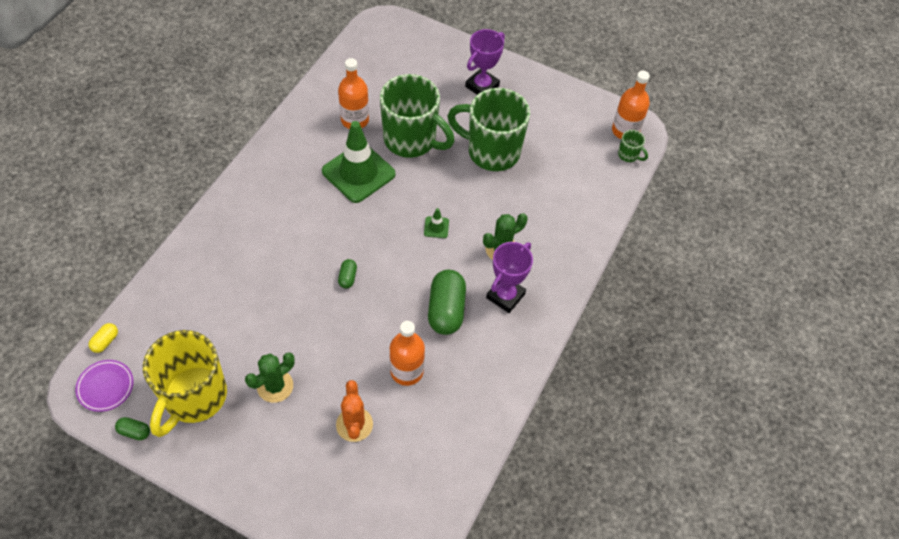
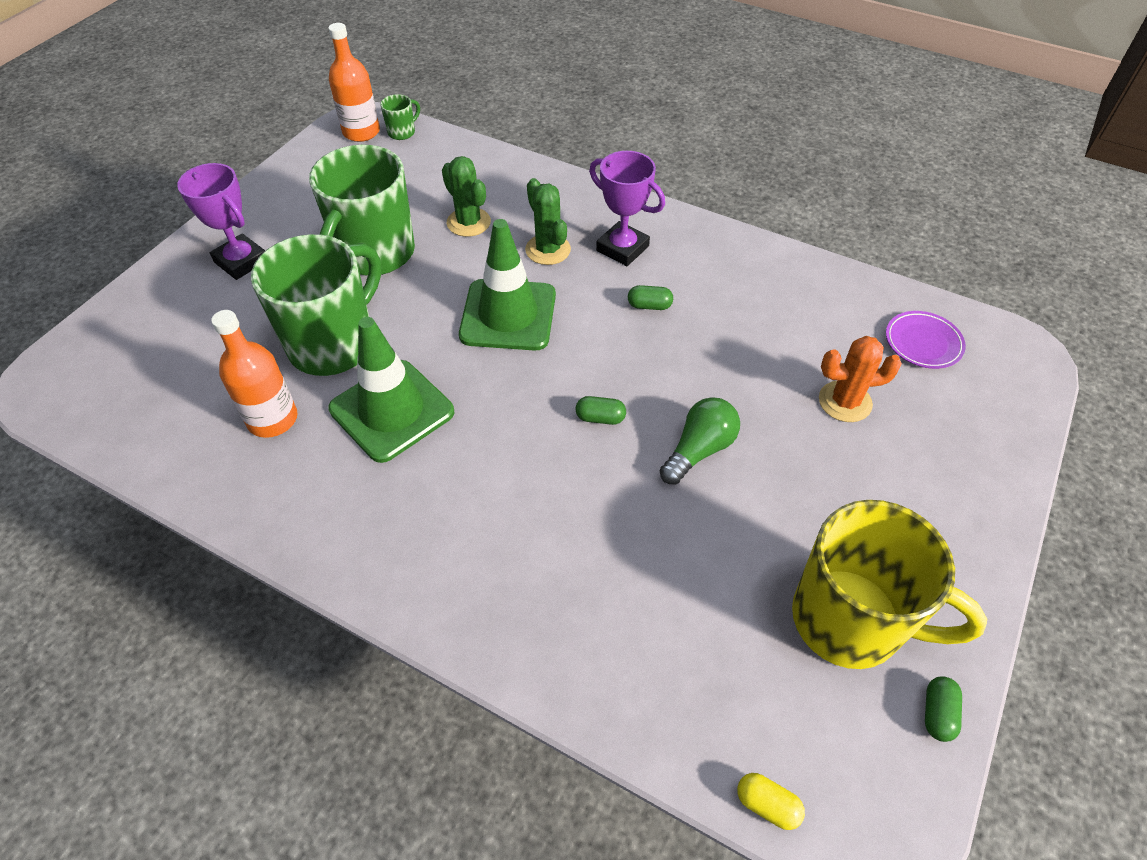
camera: 85 degrees left, 5 degrees down
purple plate [75,360,134,412] -> purple plate moved to [886,311,966,369]
green cactus [245,352,295,403] -> green cactus moved to [442,156,491,237]
orange bottle [390,321,425,386] -> none
green traffic cone [424,208,449,238] -> green traffic cone [459,219,556,351], size x2.46
green capsule [428,270,466,335] -> green capsule [628,285,673,310], size x0.47
none -> green light bulb [660,397,740,484]

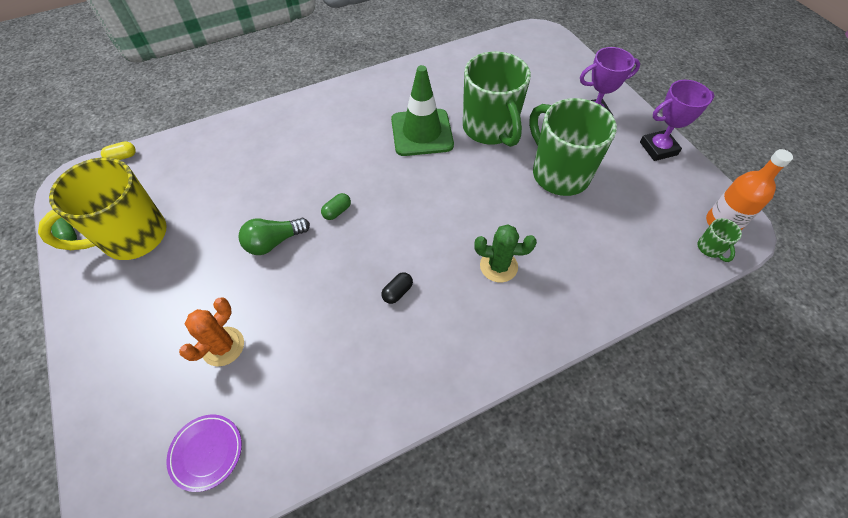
camera: 125 degrees right, 5 degrees up
orange bottle [211,310,297,438] -> none
green cactus [442,156,491,237] -> none
green traffic cone [459,219,556,351] -> none
purple trophy [589,151,665,266] -> purple trophy moved to [640,80,715,161]
green capsule [628,285,673,310] -> black capsule [381,272,413,304]
green light bulb [660,397,740,484] -> green light bulb turned 75 degrees clockwise [238,218,310,255]

